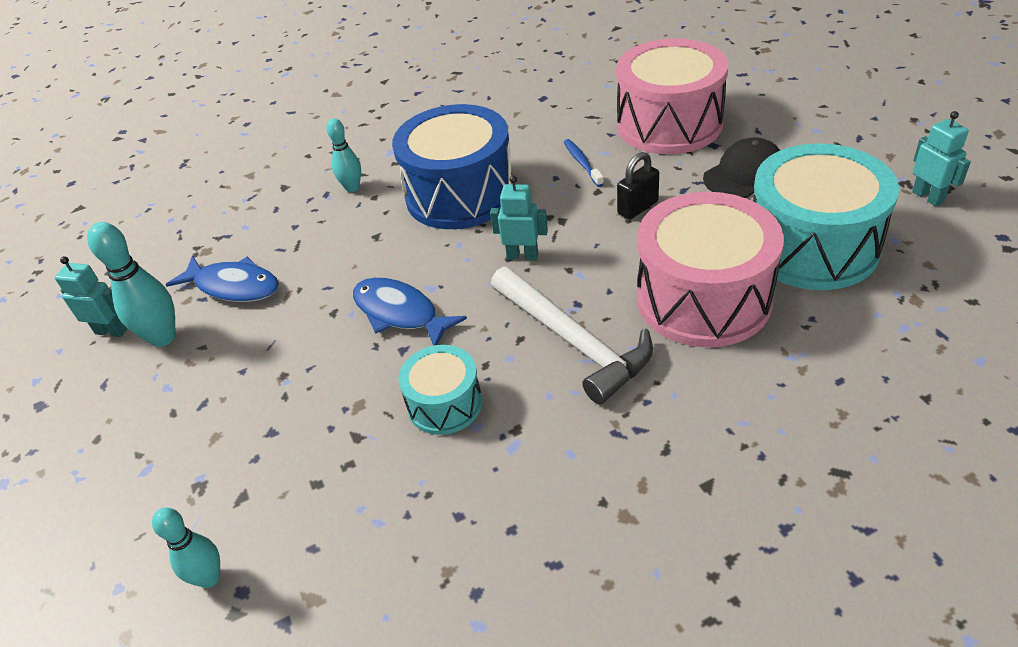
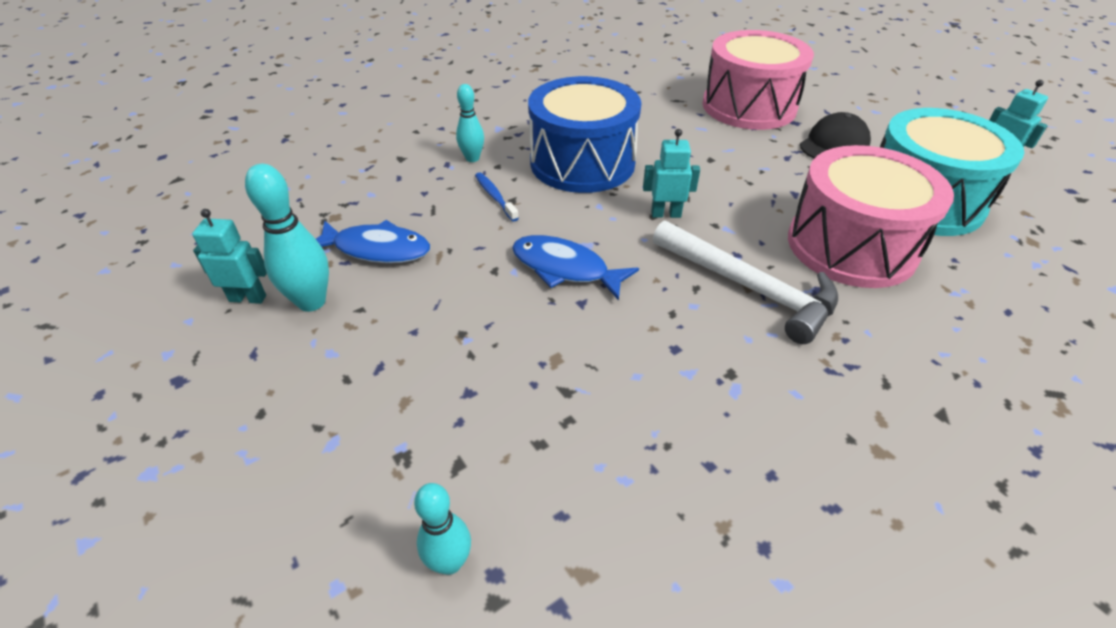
camera: 15 degrees left, 0 degrees up
turquoise drum [398,345,482,435] -> none
blue toothbrush [564,139,604,187] -> blue toothbrush moved to [475,172,519,221]
black padlock [617,152,659,220] -> none

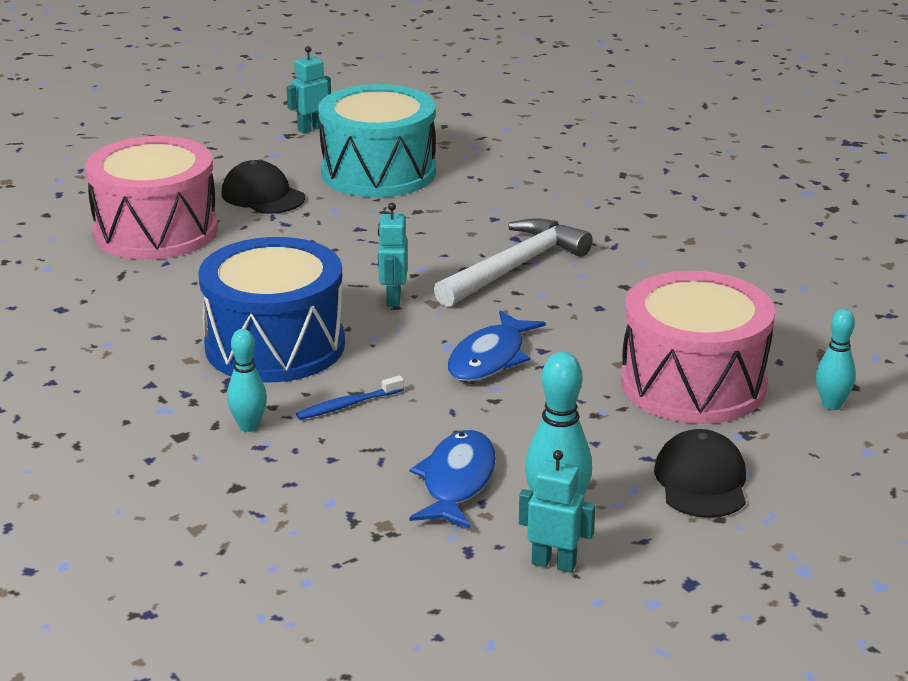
camera: 90 degrees left, 15 degrees down
turquoise robot [192,209,267,304] -> turquoise robot turned 105 degrees clockwise [519,450,596,573]
pink drum [788,145,954,288] -> pink drum moved to [621,271,775,424]
none -> black cap [654,429,746,518]

